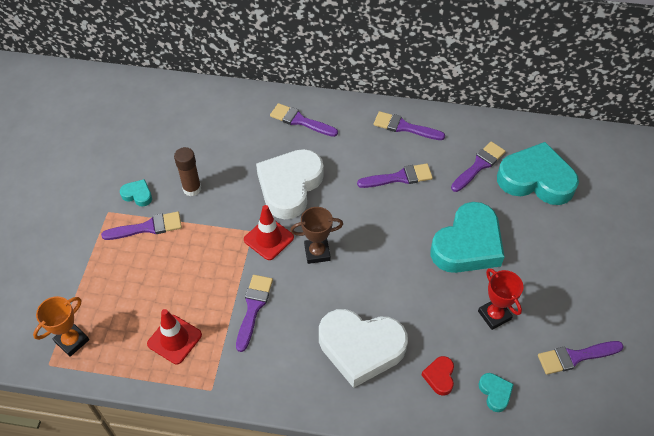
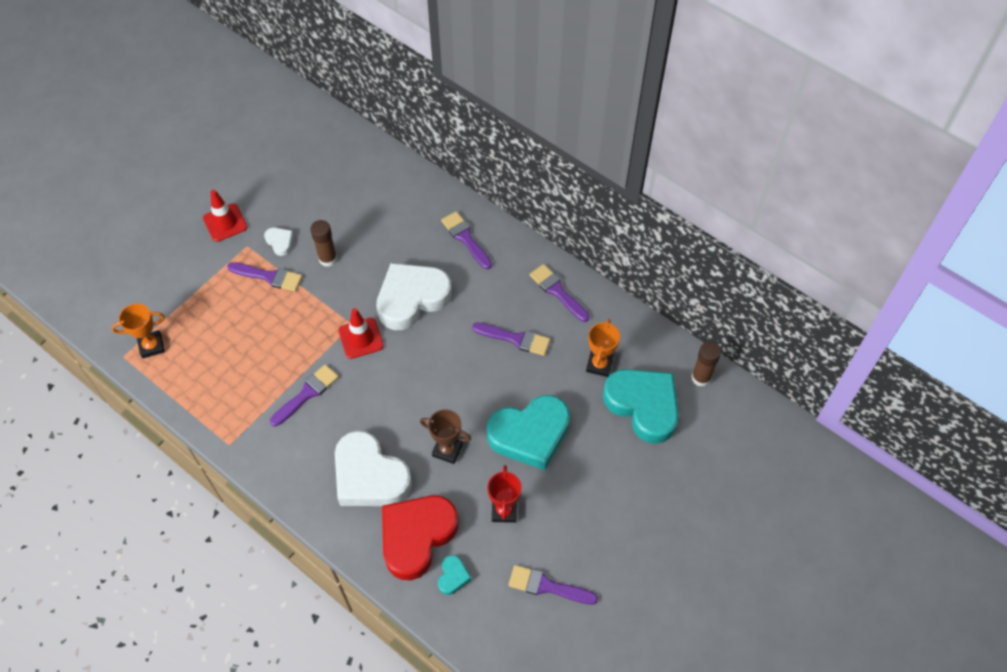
camera: 30 degrees right, 5 degrees up
turquoise heart [120,179,152,207] -> white heart [264,228,293,256]
red traffic cone [147,309,202,364] -> red traffic cone moved to [203,190,247,242]
brown trophy [290,207,343,264] -> brown trophy moved to [420,409,471,464]
red heart [422,356,454,396] -> red heart [382,495,458,580], size x2.37
purple brush [451,142,506,192] -> orange trophy [586,319,620,377]
none -> brown glue stick [691,342,721,387]

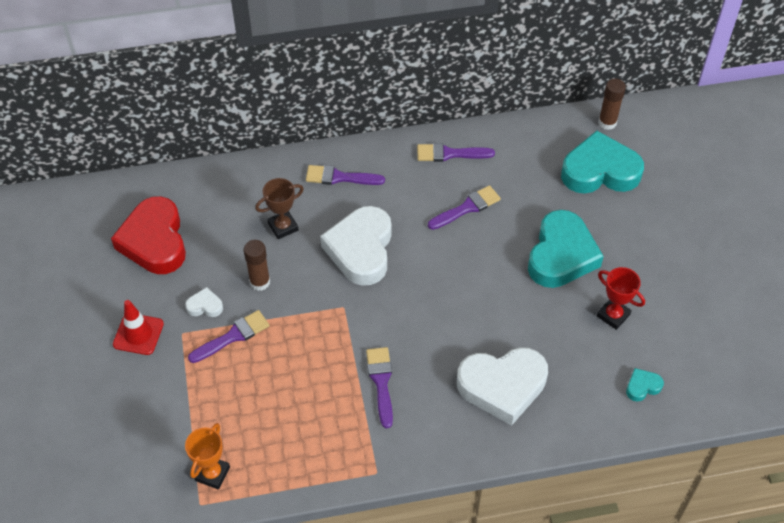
camera: 50 degrees left, 5 degrees down
red traffic cone [338,308,384,359] -> none
red heart [382,495,458,580] -> red heart moved to [111,196,186,274]
brown trophy [420,409,471,464] -> brown trophy moved to [255,178,304,239]
turquoise heart [438,555,471,595] -> turquoise heart turned 75 degrees counterclockwise [626,368,664,402]
purple brush [509,565,598,605] -> none
orange trophy [586,319,620,377] -> none

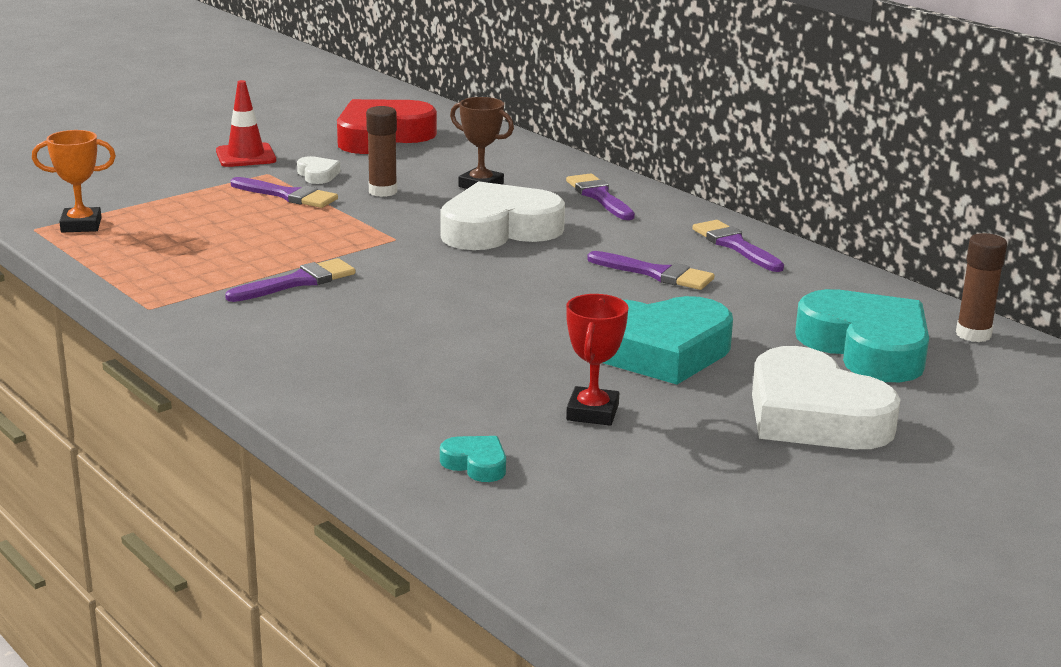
camera: 60 degrees right, 30 degrees down
white heart [457,347,548,425] -> white heart moved to [752,346,901,449]

